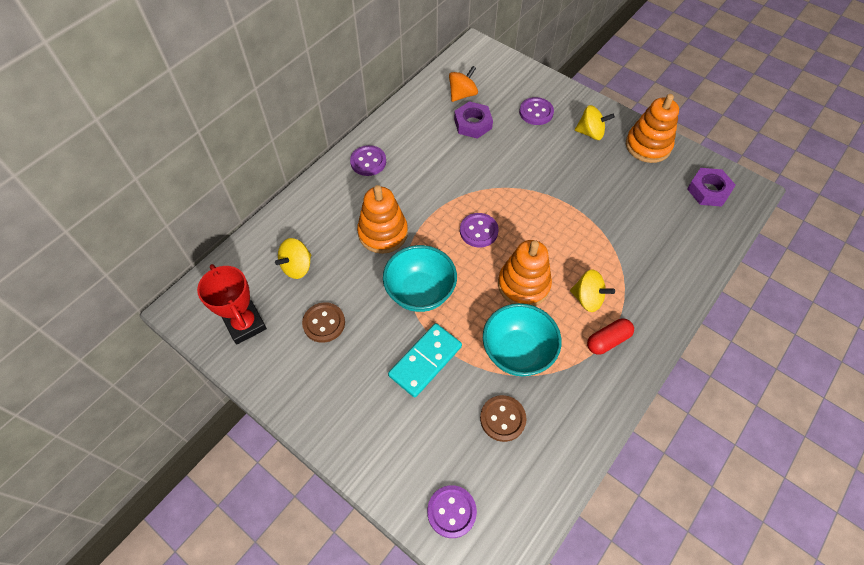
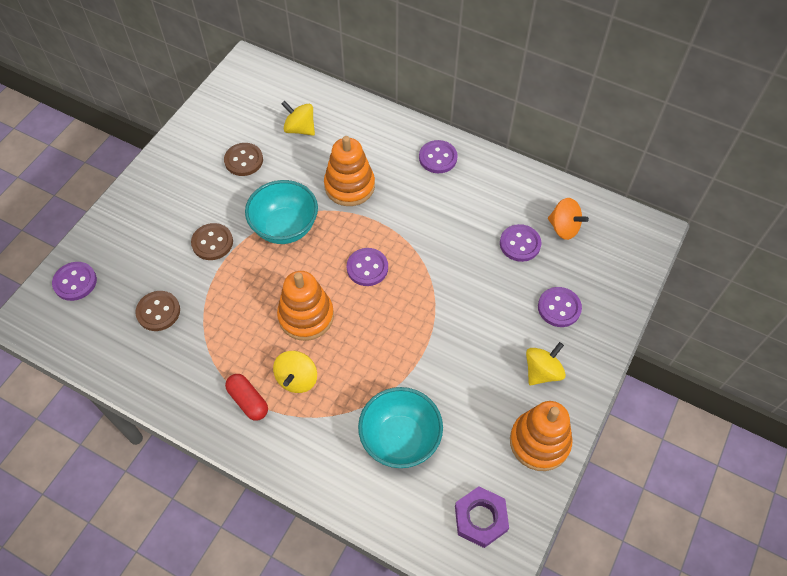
camera: 80 degrees right, 0 degrees up
red trophy [197,264,267,344] -> none
turquoise domino [388,323,462,398] -> brown button [191,223,233,260]
purple nut [454,101,493,139] -> purple button [500,224,541,262]
turquoise bowl [483,303,562,376] -> turquoise bowl moved to [358,387,443,468]
yellow spinning top [575,105,615,140] -> yellow spinning top turned 135 degrees counterclockwise [526,342,566,385]

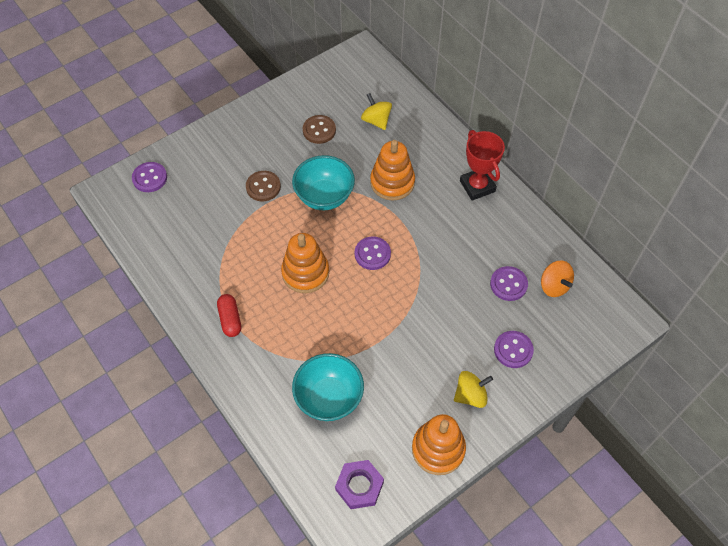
camera: 25 degrees right, 0 degrees up
brown button [135,291,180,331] -> none
yellow spinning top [273,351,317,393] -> none
purple button [419,140,458,173] -> red trophy [460,130,505,201]

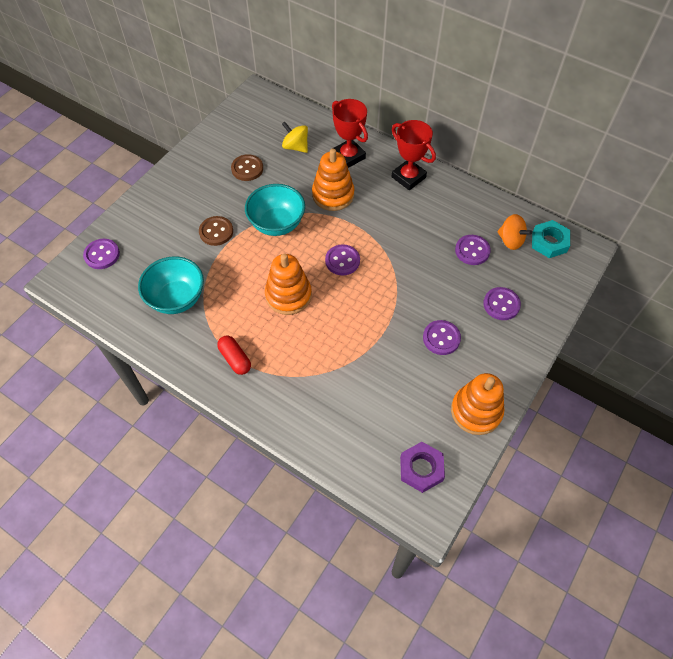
camera: 20 degrees left, 0 degrees up
turquoise bowl [292,353,364,421] -> turquoise bowl moved to [138,256,204,314]
yellow spinning top [454,371,493,408] -> none
none -> red trophy [332,99,368,168]
none -> purple button [423,320,461,355]
none -> turquoise nut [532,220,570,258]

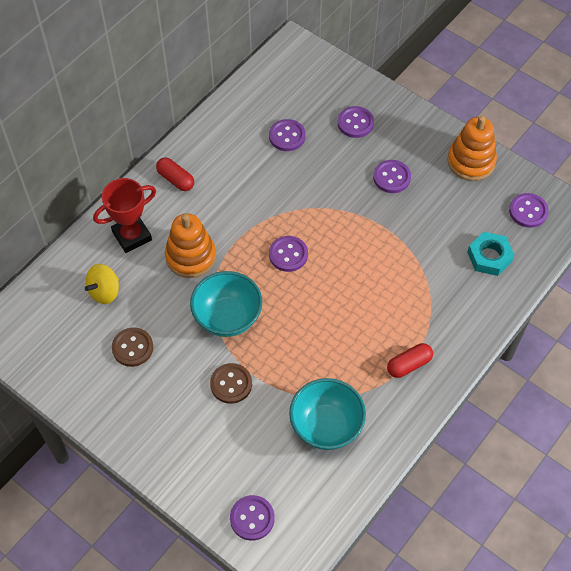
camera: 85 degrees left, 0 degrees up
orange stacking toy [265,254,312,315] -> none
red trophy [392,120,436,190] -> red capsule [156,157,194,191]
purple nut [400,442,445,493] -> purple button [509,193,549,228]
orange spinning top [497,214,532,250] -> none
turquoise nut [532,220,570,258] -> turquoise nut moved to [467,232,514,276]

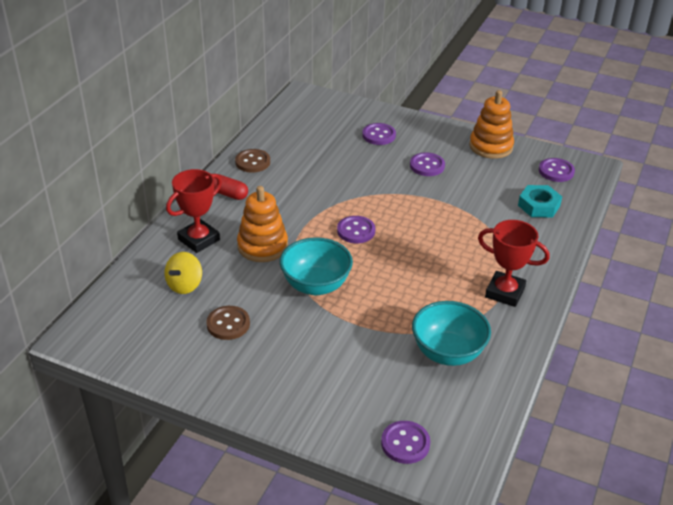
camera: 15 degrees left, 20 degrees down
brown button [210,363,252,404] -> brown button moved to [235,149,270,173]
purple button [269,119,306,151] -> none
red capsule [387,343,433,378] -> red trophy [478,220,550,307]

